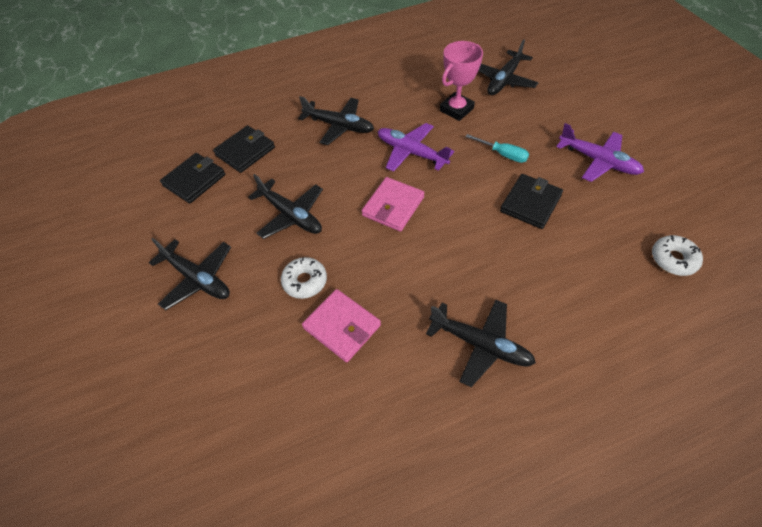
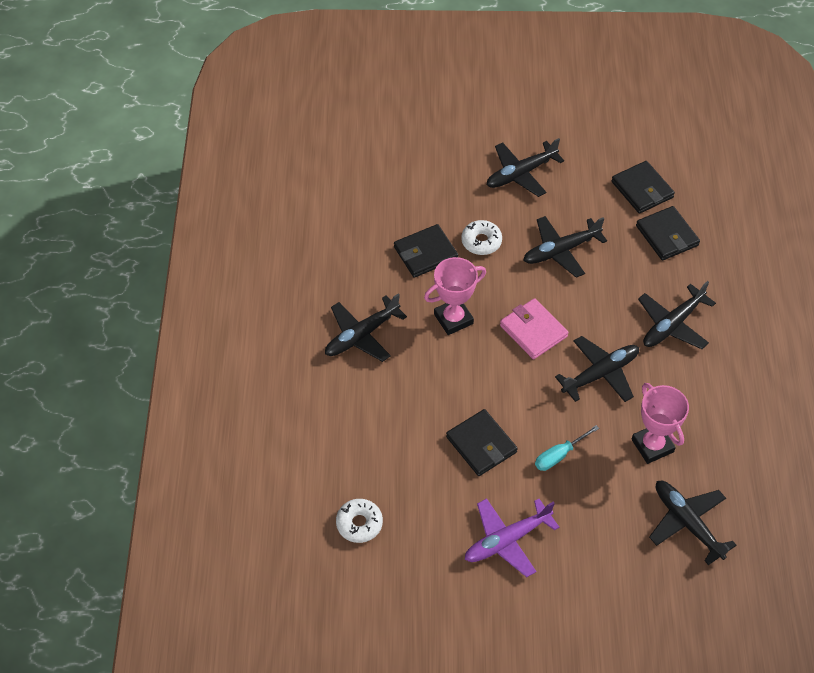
camera: 110 degrees right, 0 degrees up
pink wallet [302,289,381,362] -> black wallet [394,224,458,278]
purple plane [378,123,454,172] -> black plane [555,336,639,402]
none -> pink trophy [424,257,486,335]

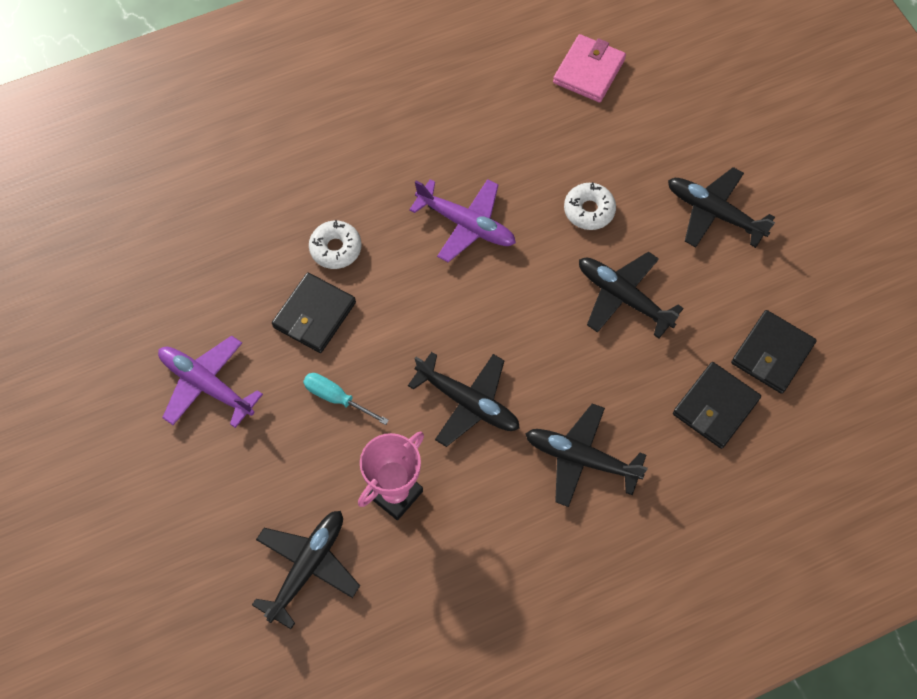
camera: 65 degrees right, 10 degrees up
black plane [325,293,407,362] -> none
white donut [336,499,383,543] -> white donut moved to [309,220,362,269]
black wallet [394,224,458,278] -> none
pink trophy [424,257,486,335] -> purple plane [409,179,516,262]
pink wallet [500,298,569,359] -> pink wallet moved to [553,34,626,102]

